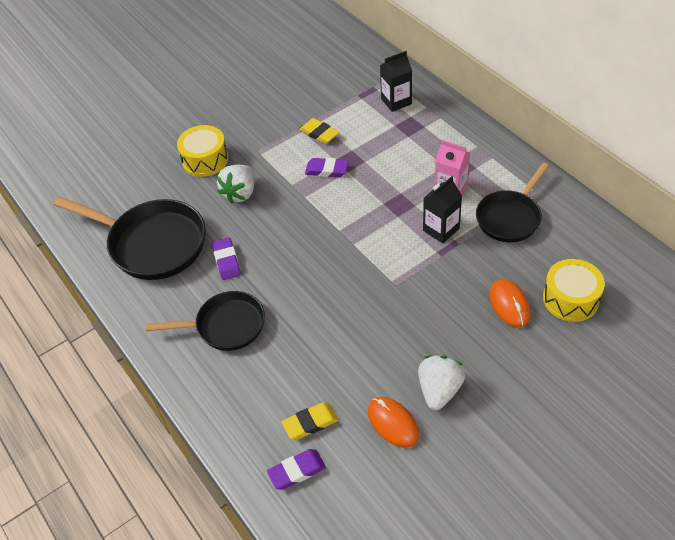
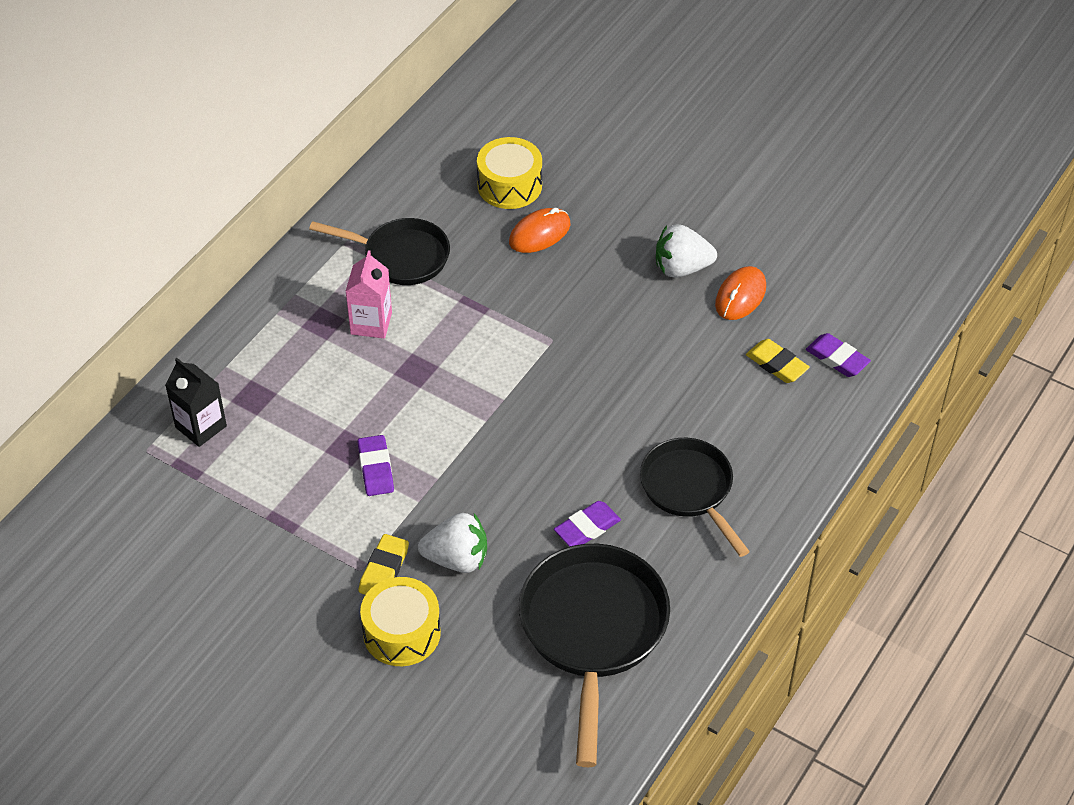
camera: 115 degrees left, 0 degrees up
yellow eraser [299,118,339,144] -> yellow eraser moved to [358,534,409,595]
black carton [423,176,462,243] -> none

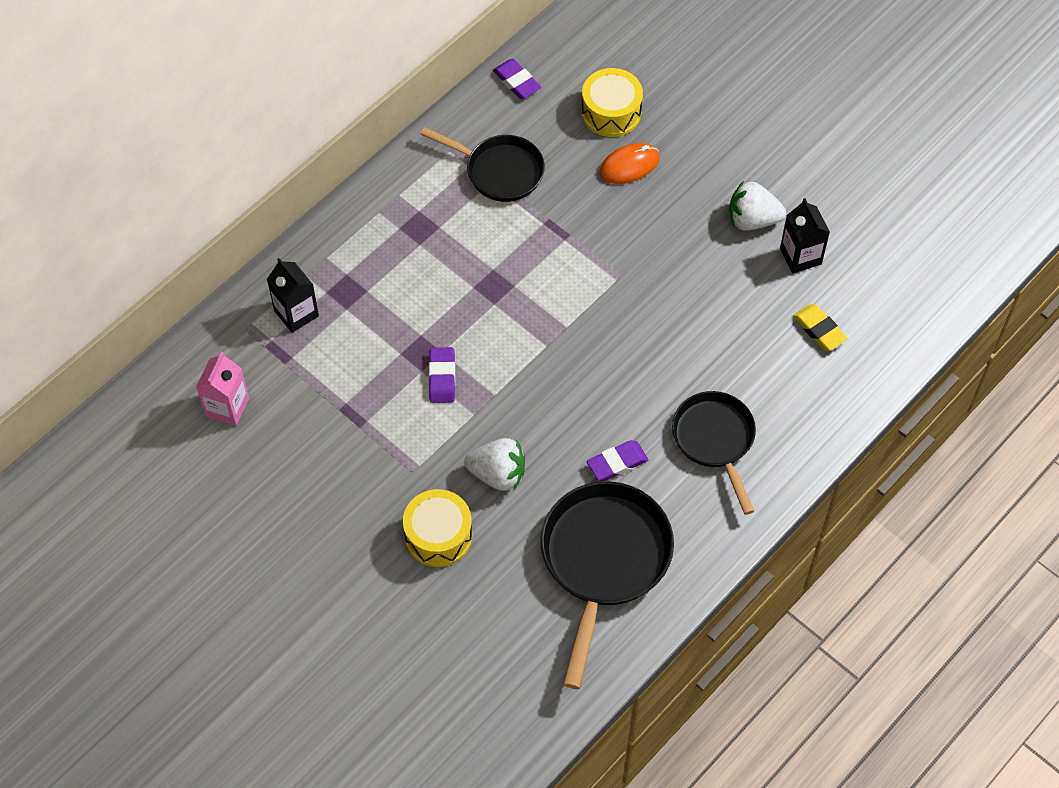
camera: 10 degrees right, 10 degrees up
pink carton [345,250,392,339] -> pink carton moved to [196,352,249,426]
yellow eraser [358,534,409,595] -> none
orange mouse [715,266,766,320] -> black carton [780,198,830,273]
purple eraser [806,333,871,377] -> purple eraser moved to [493,59,541,99]

